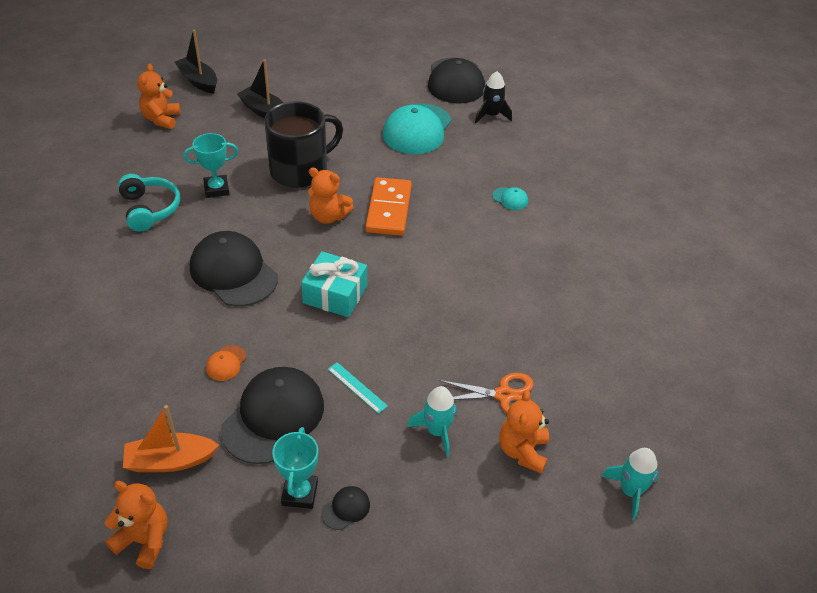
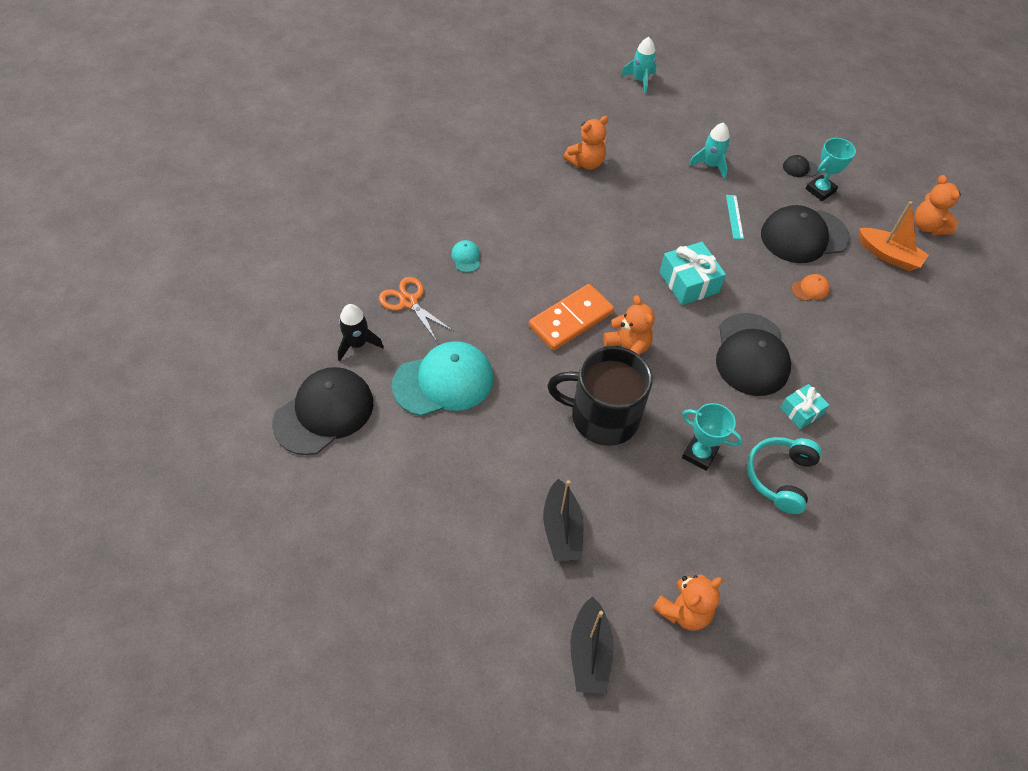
camera: 135 degrees left, 10 degrees up
orange scissors [438,373,534,413] -> orange scissors moved to [379,277,453,341]
orange teddy bear [499,390,549,474] -> orange teddy bear moved to [563,116,608,170]
none -> turquoise gift [780,384,829,429]

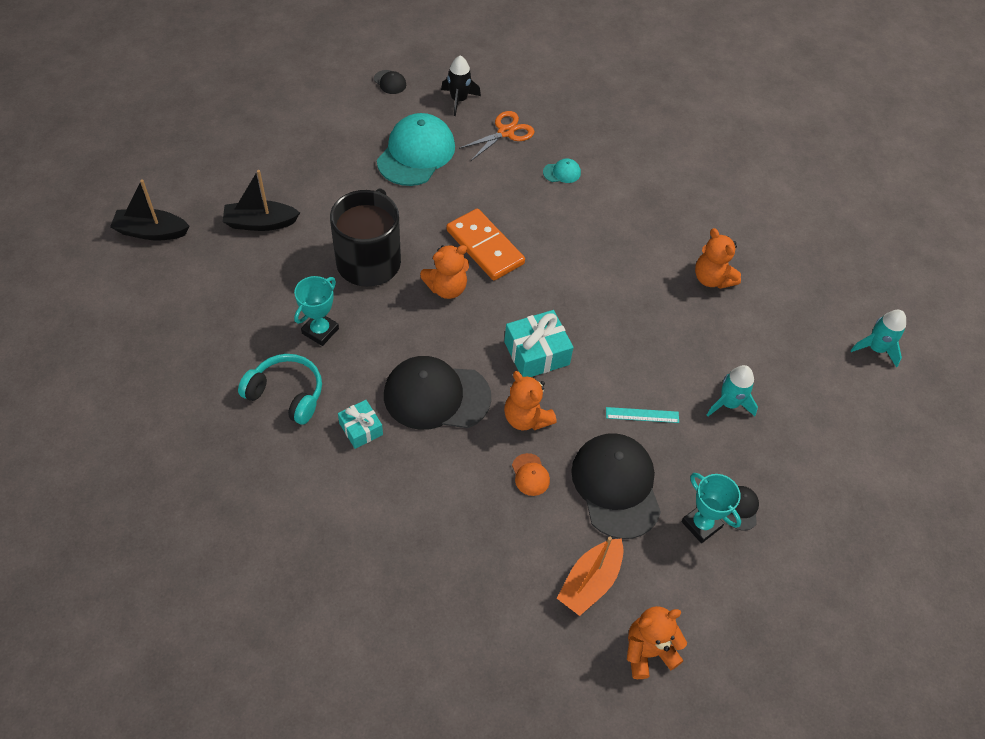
camera: 90 degrees right, 0 degrees up
black cap [272,367,373,455] -> black cap [374,70,406,94], size x0.42
turquoise cap [392,341,493,416] -> turquoise cap turned 135 degrees counterclockwise [377,113,455,186]
orange teddy bear [652,574,723,631] -> orange teddy bear moved to [504,371,557,431]

